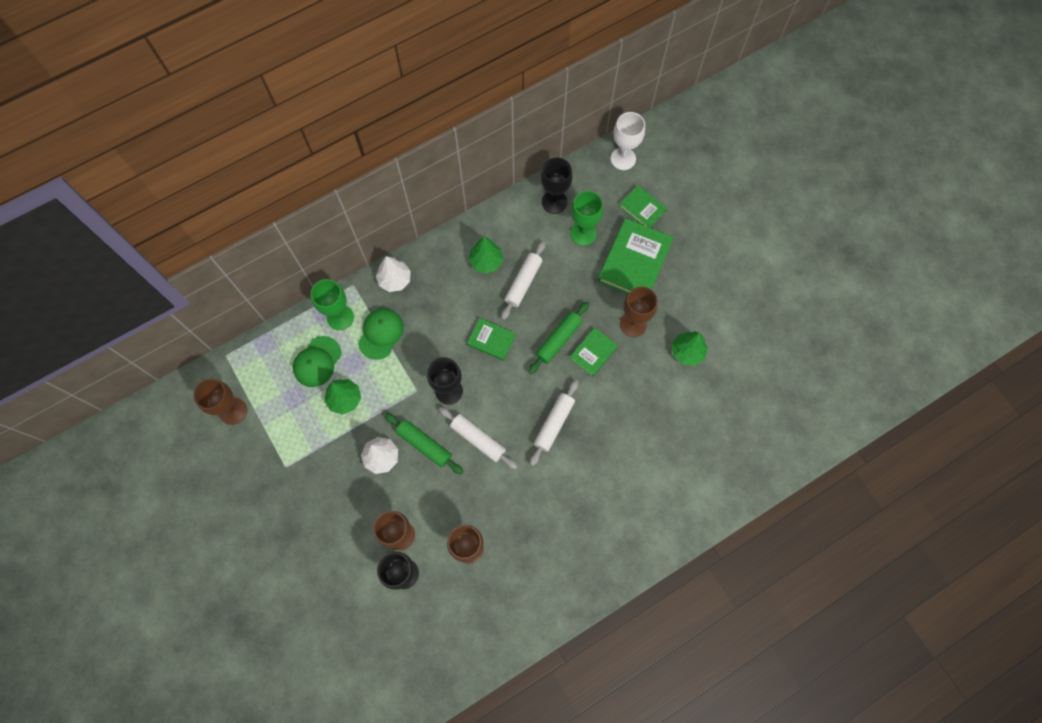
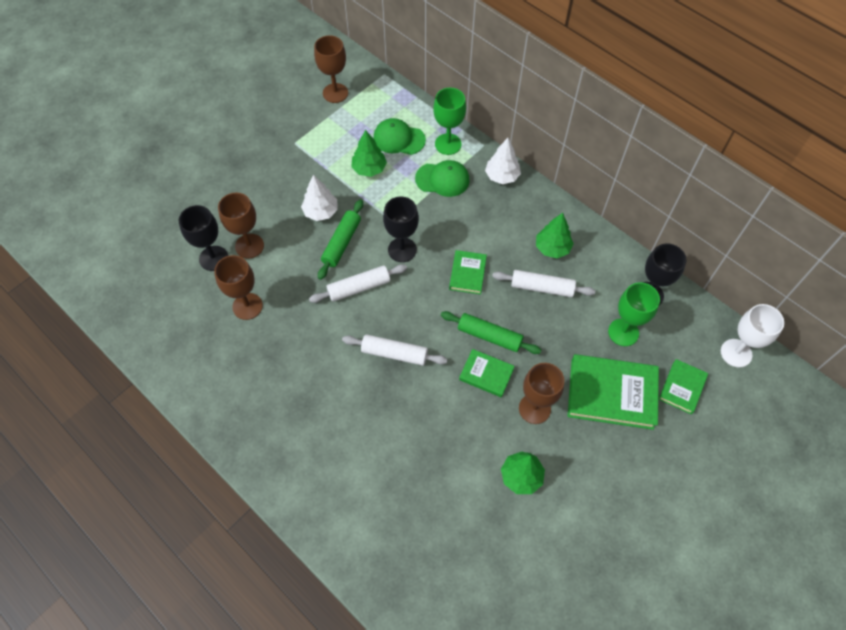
camera: 75 degrees right, 10 degrees down
white rolling pin [439,407,518,470] -> white rolling pin turned 45 degrees clockwise [309,264,407,303]

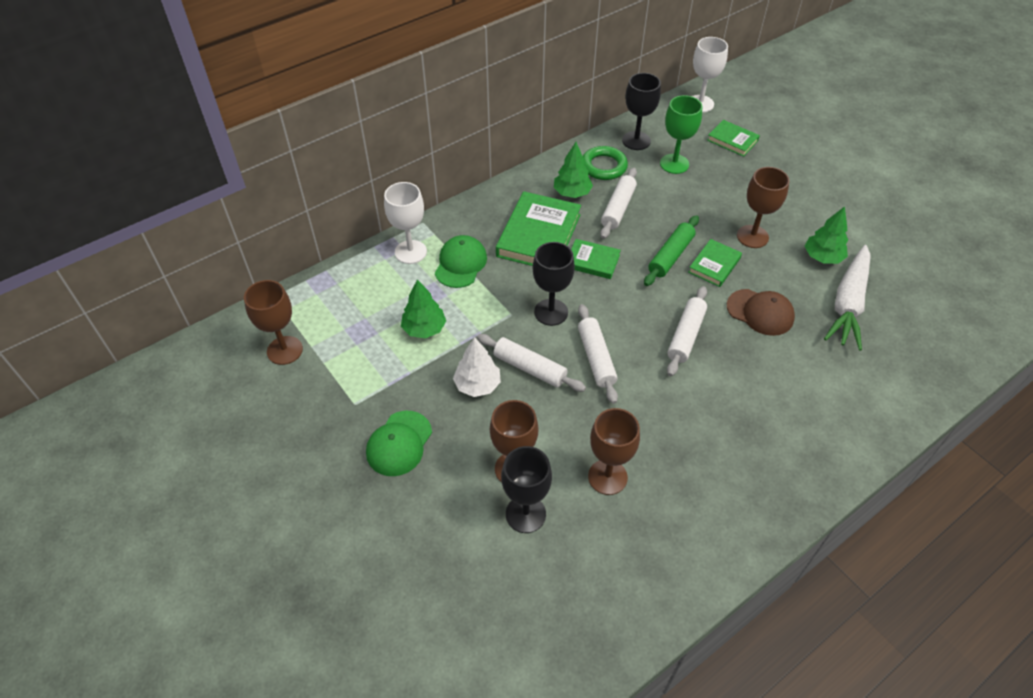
camera: 80 degrees left, 10 degrees down
green rolling pin [318,199,363,280] -> white rolling pin [477,334,586,392]
green cap [373,118,426,155] -> green cap moved to [366,411,432,476]
green goblet [433,88,466,155] -> white goblet [384,182,427,264]
white tree [485,138,521,184] -> none
green book [568,354,659,430] -> green book moved to [496,191,581,266]
none -> green ring [583,146,628,180]
none -> brown cap [727,289,795,336]
none -> white carrot [824,245,870,351]

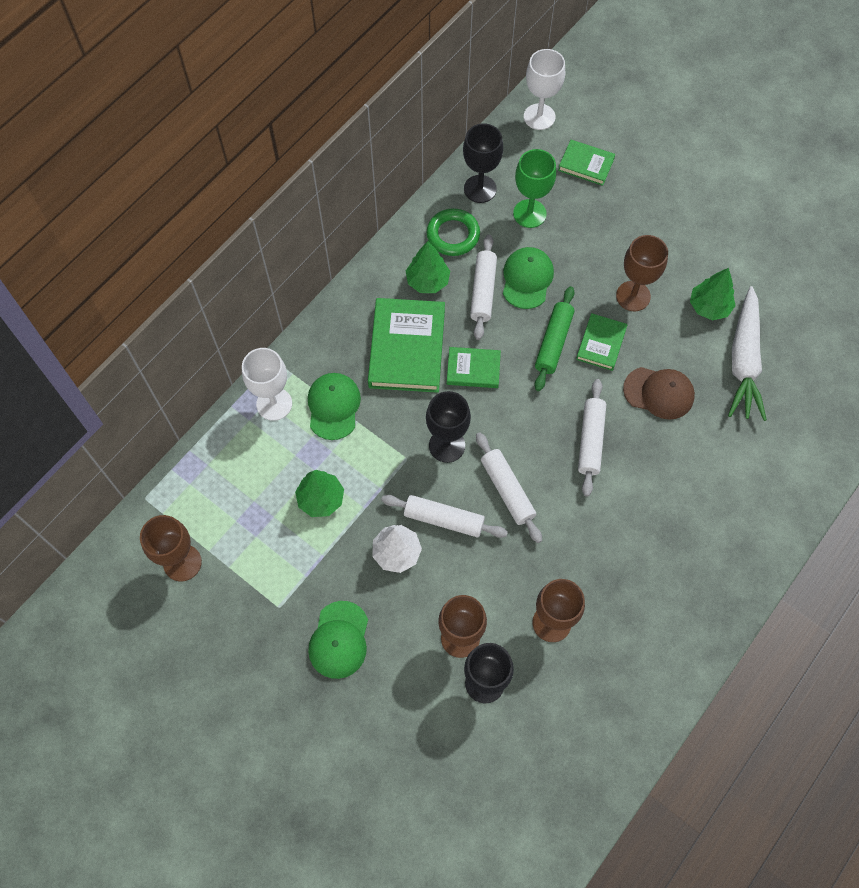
camera: 15 degrees left, 15 degrees up
none -> green cap [503,247,554,309]

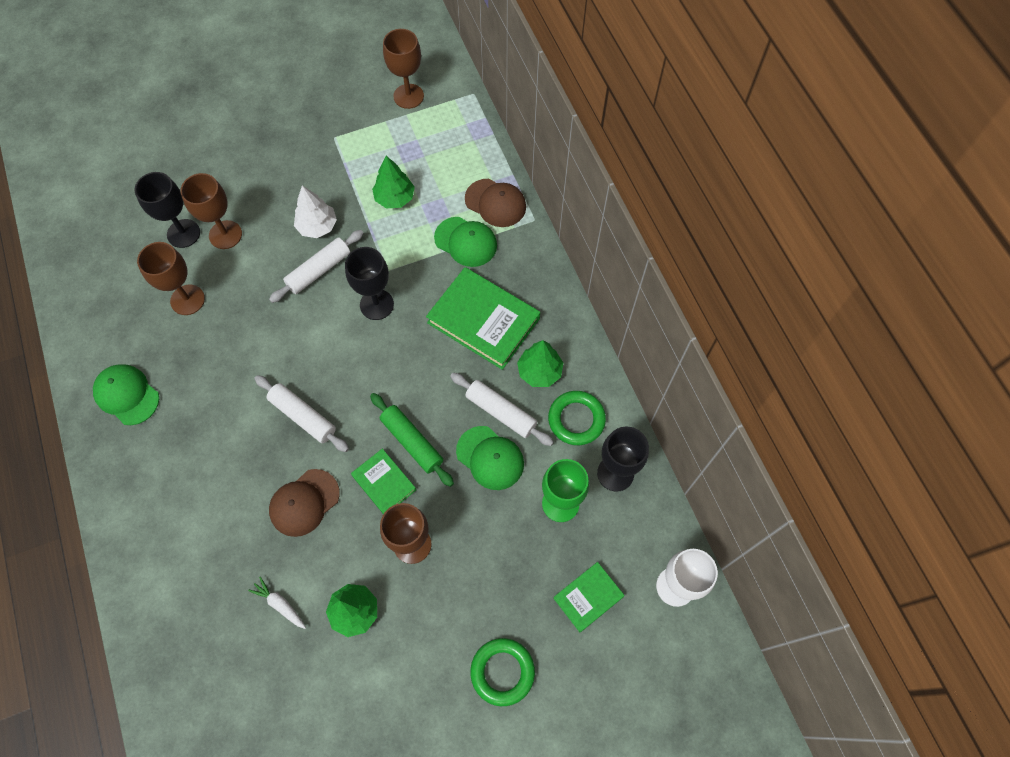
camera: 120 degrees right, 0 degrees up
white goblet [242,348,292,421] -> brown cap [465,179,526,227]
green cap [308,601,368,679] -> green cap moved to [93,364,159,425]
green book [447,347,501,388] -> none
white rolling pin [476,432,542,543] -> none
white carrot [728,286,767,421] -> white carrot [248,577,306,629], size x0.43
none -> green ring [470,638,535,706]

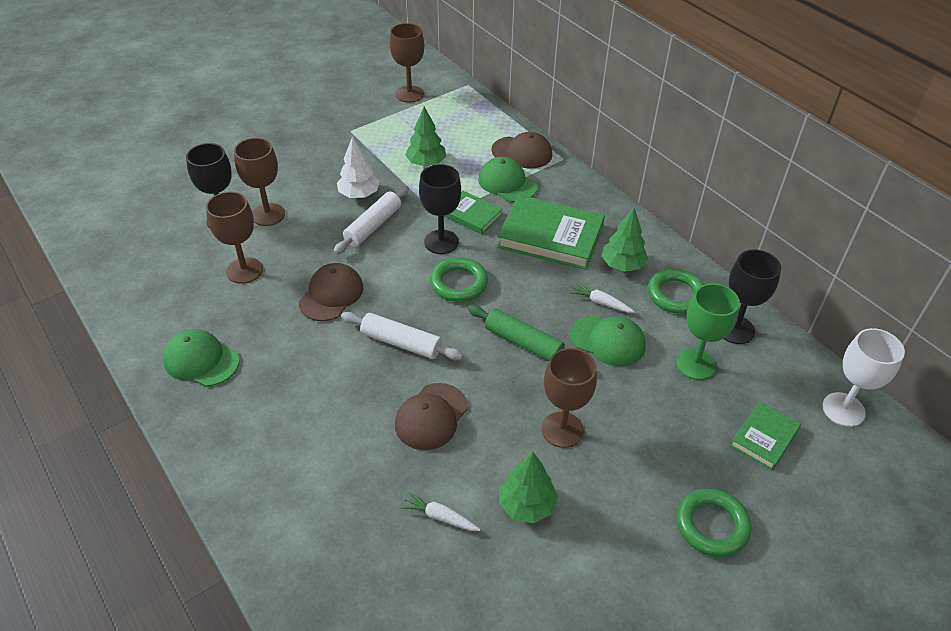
camera: 15 degrees left, 20 degrees down
green book [351,449,416,514] -> green book moved to [444,191,502,234]
green cap [434,217,497,267] -> green cap turned 150 degrees counterclockwise [478,157,537,202]
white rolling pin [450,373,554,446] -> white carrot [570,282,635,313]
none -> brown cap [299,263,363,321]
none -> green ring [430,257,488,302]

